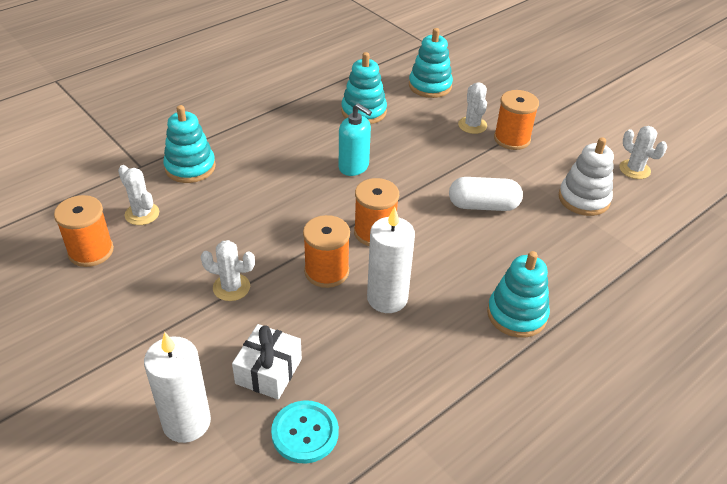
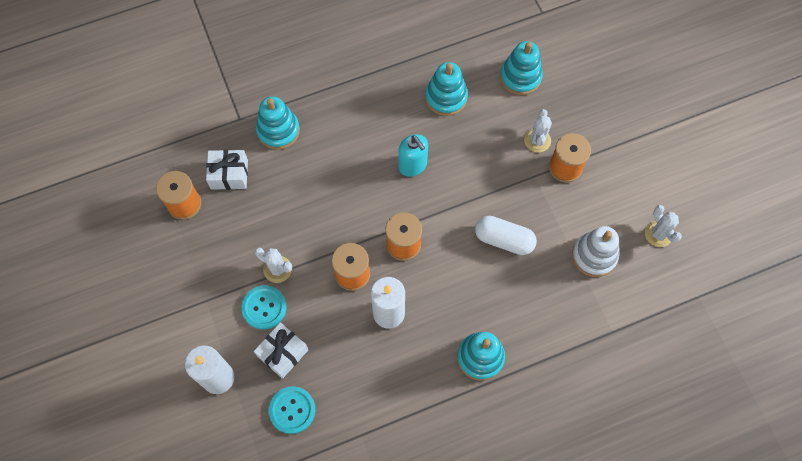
camera: 20 degrees right, 25 degrees up
white cactus [118,165,159,225] -> white gift [206,150,248,190]
none -> turquoise button [241,285,287,329]

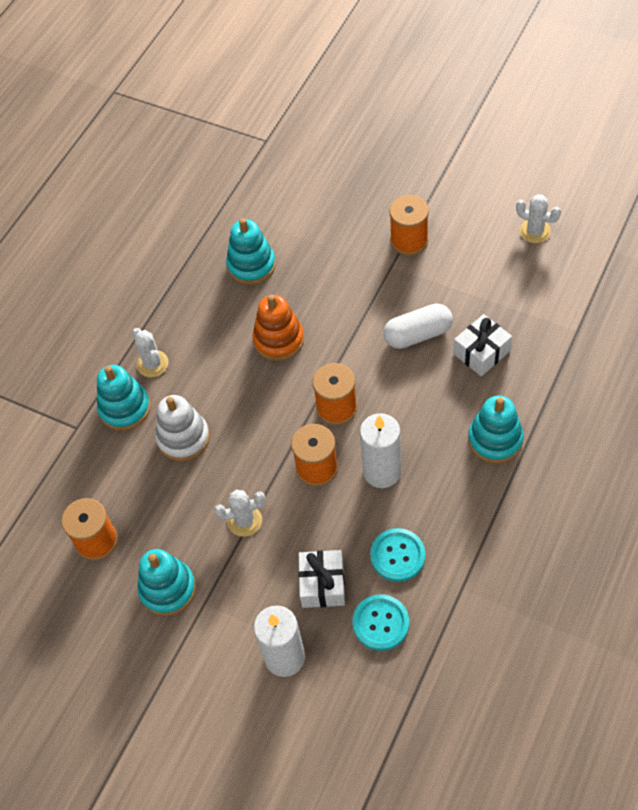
camera: 35 degrees left, 10 degrees down
white gift [206,150,248,190] -> white gift moved to [453,314,512,376]
turquoise button [241,285,287,329] -> turquoise button moved to [370,528,425,582]
turquoise soap dispenser [398,134,428,177] -> orange stacking toy [252,295,304,361]
turquoise stacking toy [500,41,543,95] -> turquoise stacking toy moved to [137,549,196,616]
white cactus [524,109,552,152] -> white cactus moved to [132,328,169,378]
white stacking toy [572,226,619,277] -> white stacking toy moved to [155,395,210,462]

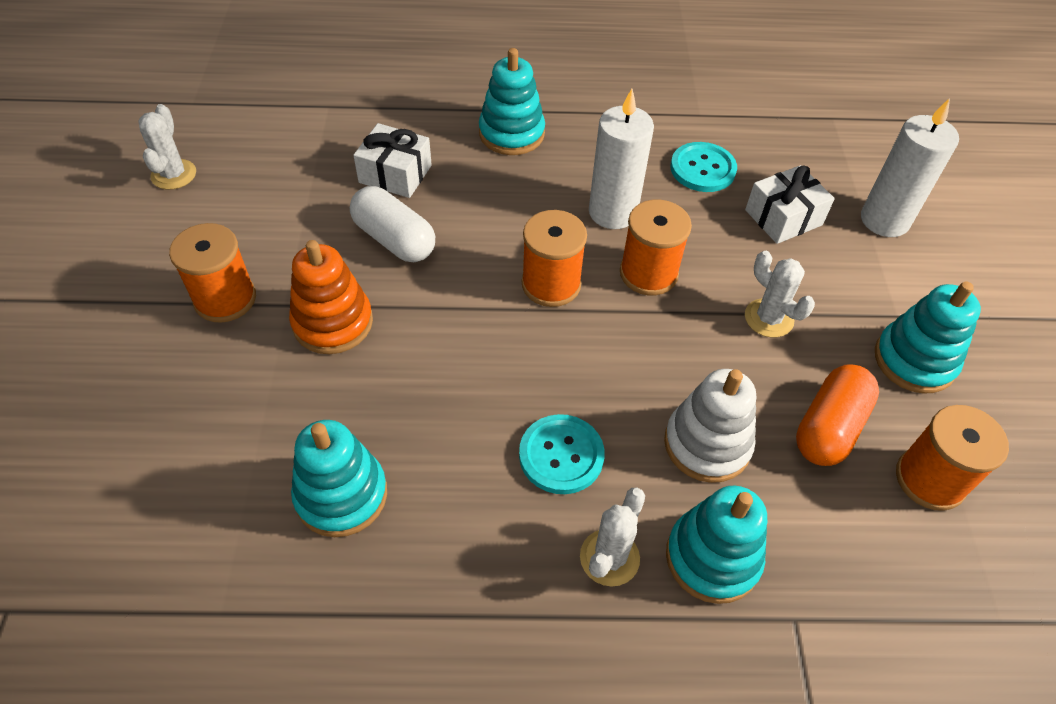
camera: 125 degrees left, 5 degrees down
orange stacking toy [252,295,304,361] -> orange stacking toy moved to [289,240,373,354]
turquoise button [353,594,409,651] -> turquoise button moved to [519,414,605,494]
none -> orange capsule [796,364,879,466]

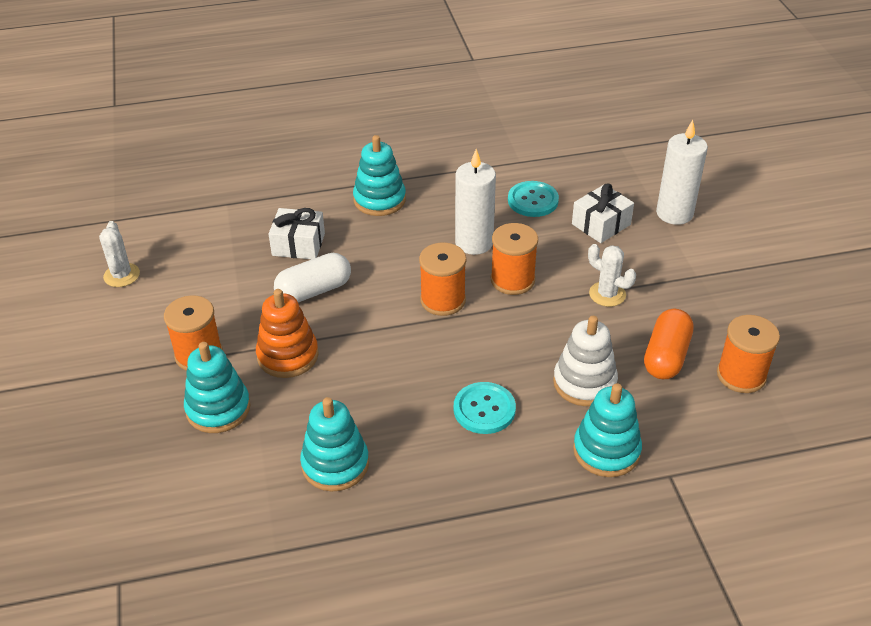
camera: 10 degrees left, 10 degrees down
white capsule [350,186,435,262] -> white capsule turned 60 degrees counterclockwise [274,253,351,302]
white cactus [580,488,645,587] -> none
turquoise stacking toy [875,282,981,393] -> turquoise stacking toy moved to [184,342,251,433]

